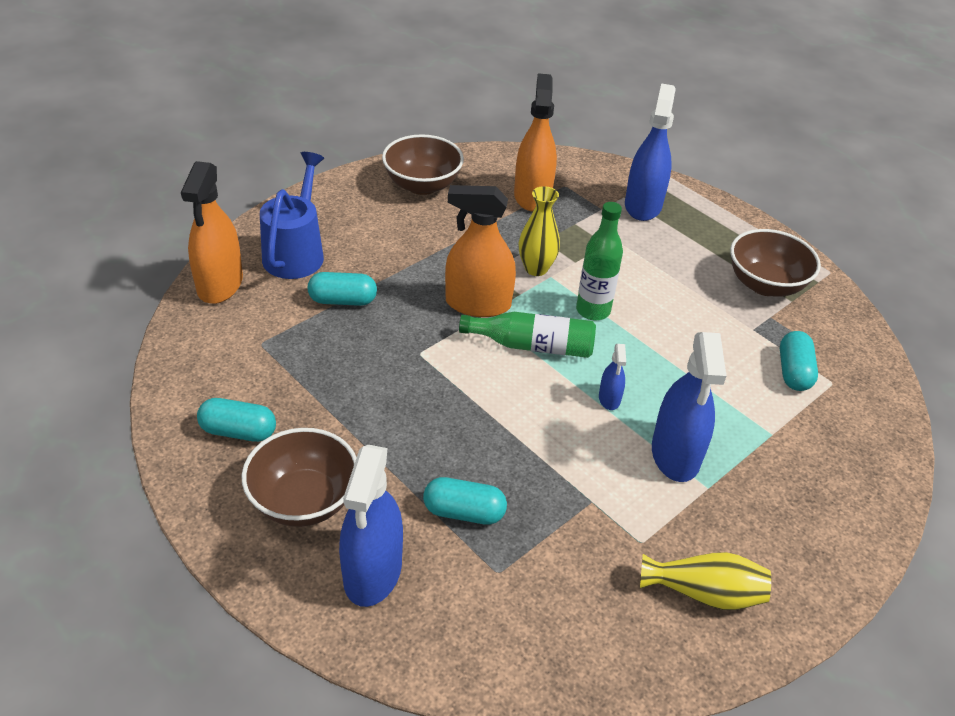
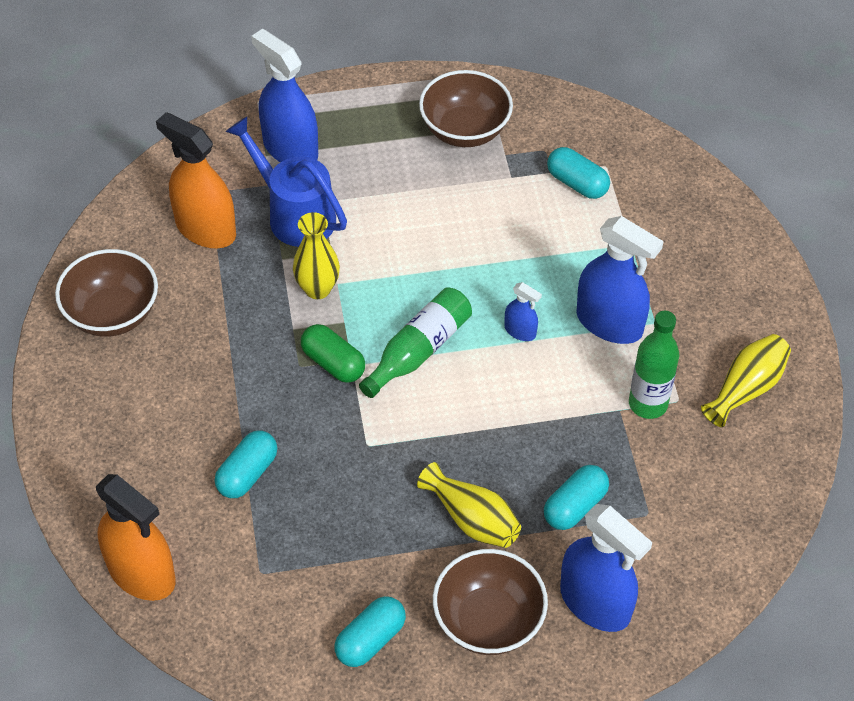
camera: 55 degrees left, 10 degrees up
blue watering can [260,152,324,279] -> blue watering can moved to [225,117,347,247]
orange spray bottle [445,185,516,317] -> green capsule [301,324,365,383]
green bottle [576,202,623,320] -> green bottle moved to [629,311,679,419]
none -> yellow vase [417,462,521,548]

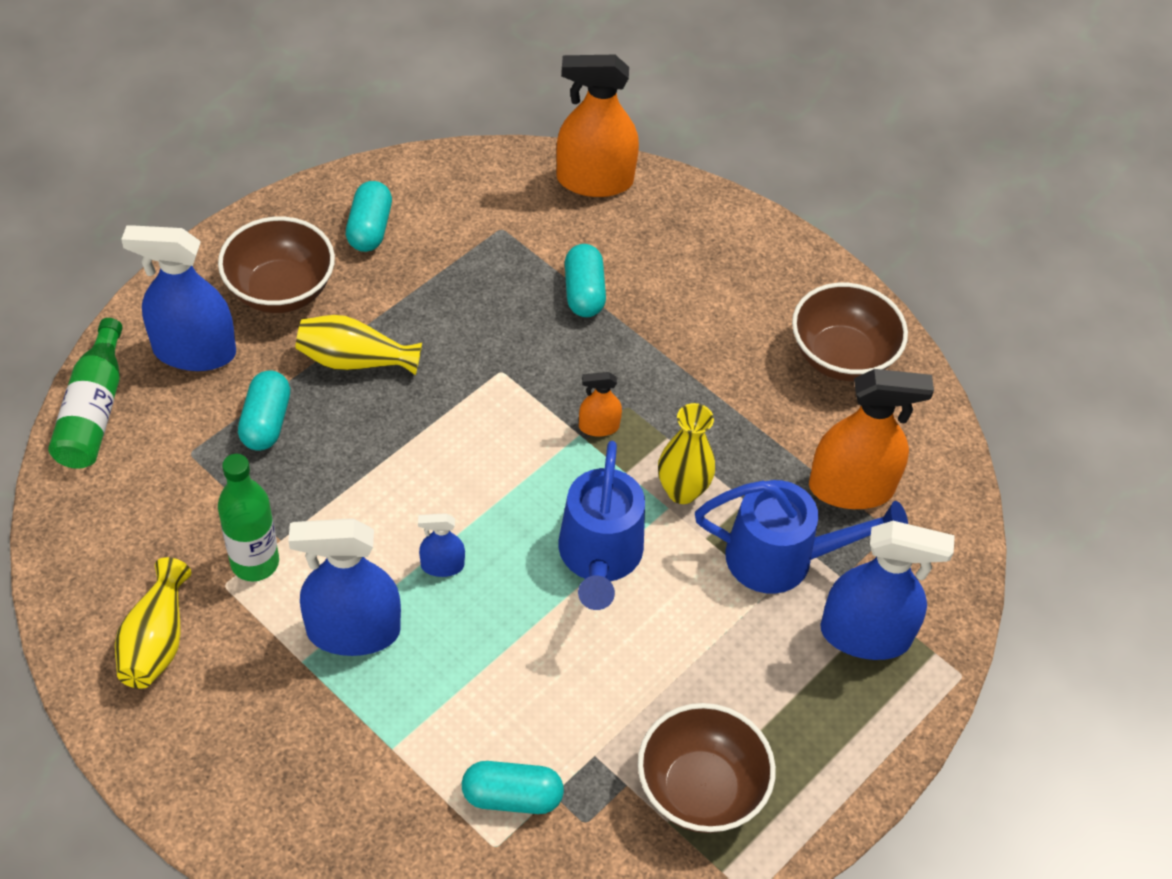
camera: 140 degrees right, 0 degrees up
green capsule [301,324,365,383] -> orange spray bottle [579,372,622,437]
green bottle [359,287,472,398] -> green bottle moved to [48,318,123,469]
none -> blue watering can [558,441,645,610]

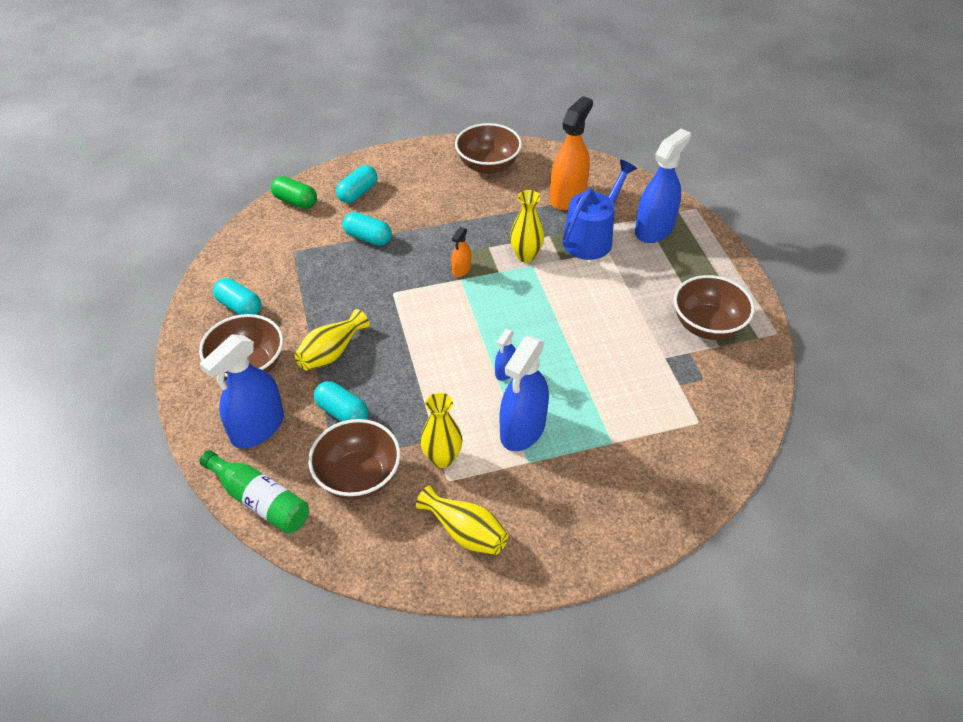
camera: 55 degrees left, 5 degrees down
green bottle [218,454,279,581] -> yellow vase [420,392,462,468]
turquoise capsule [462,761,564,814] -> turquoise capsule moved to [336,165,377,203]
orange spray bottle [556,55,639,197] -> green capsule [271,176,317,209]
blue watering can [558,441,645,610] -> none
none -> brown bowl [308,419,401,500]

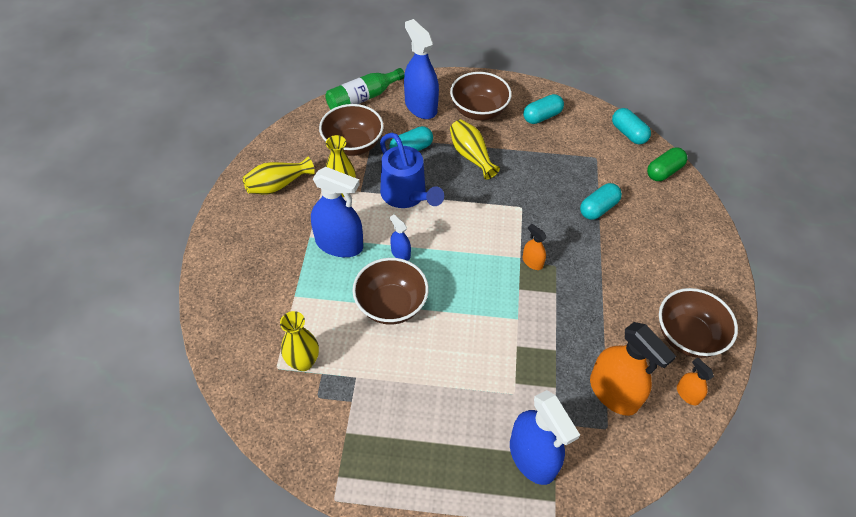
camera: 110 degrees right, 5 degrees up
turquoise capsule [336,165,377,203] -> turquoise capsule moved to [612,108,651,144]
blue spray bottle [500,336,549,451] -> blue spray bottle turned 150 degrees clockwise [311,167,363,257]
yellow vase [510,190,544,262] -> yellow vase moved to [280,311,319,371]
blue watering can [563,160,637,260] -> blue watering can moved to [380,133,444,208]
brown bowl [674,275,755,340] -> brown bowl moved to [352,258,429,325]
none -> orange spray bottle [677,357,714,405]

